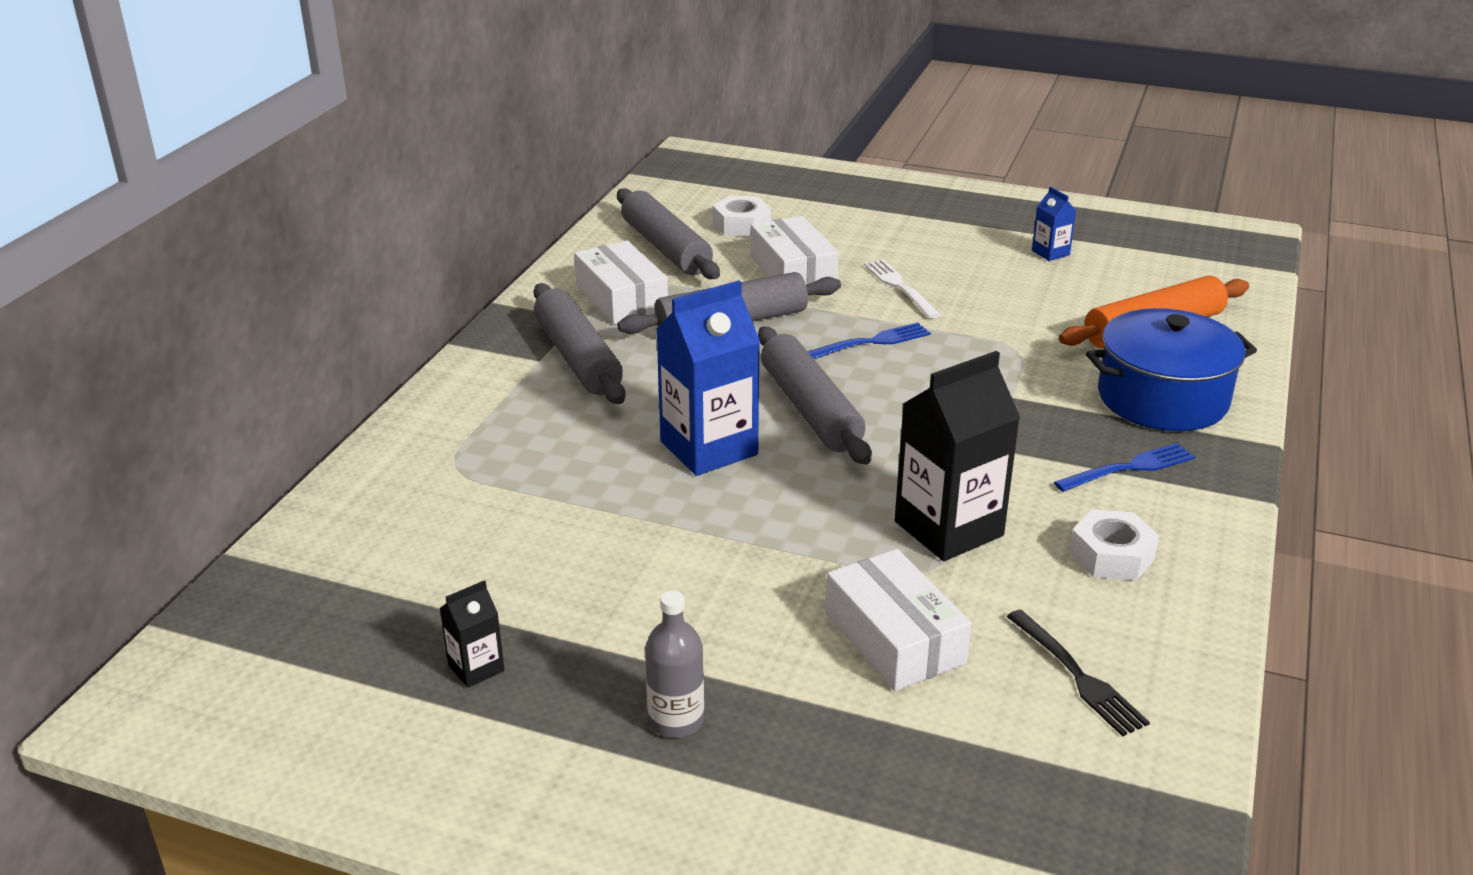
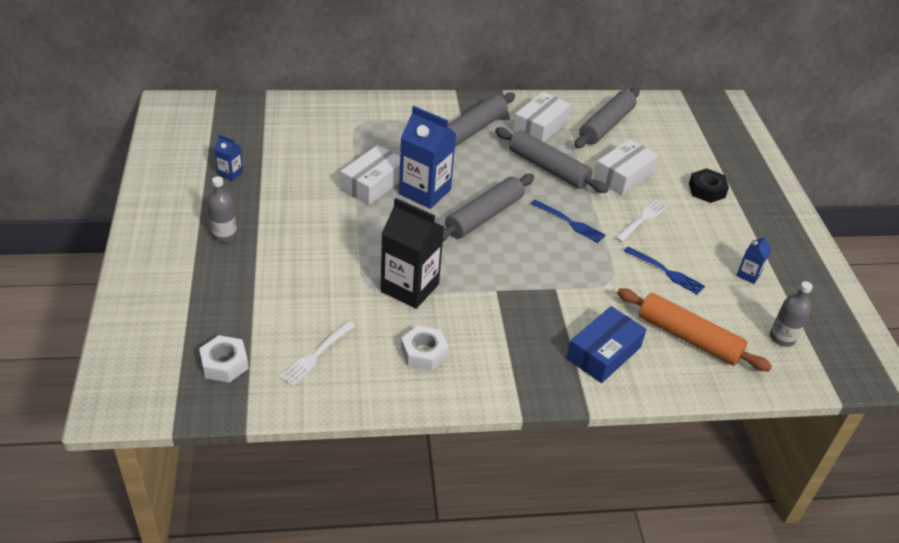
camera: 60 degrees right, 10 degrees up
black carton [440,580,505,688] -> blue carton [214,135,243,181]
white nut [713,196,771,237] -> white nut moved to [199,335,249,383]
white box [825,549,971,691] -> white box moved to [340,145,400,205]
black fork [1007,610,1150,737] -> white fork [279,321,355,387]
blue fork [1054,443,1195,492] -> blue fork moved to [624,246,705,295]
blue pot [1086,308,1257,431] -> blue box [566,306,647,383]
none -> black nut [689,168,729,203]
none -> grey bottle [770,281,813,347]

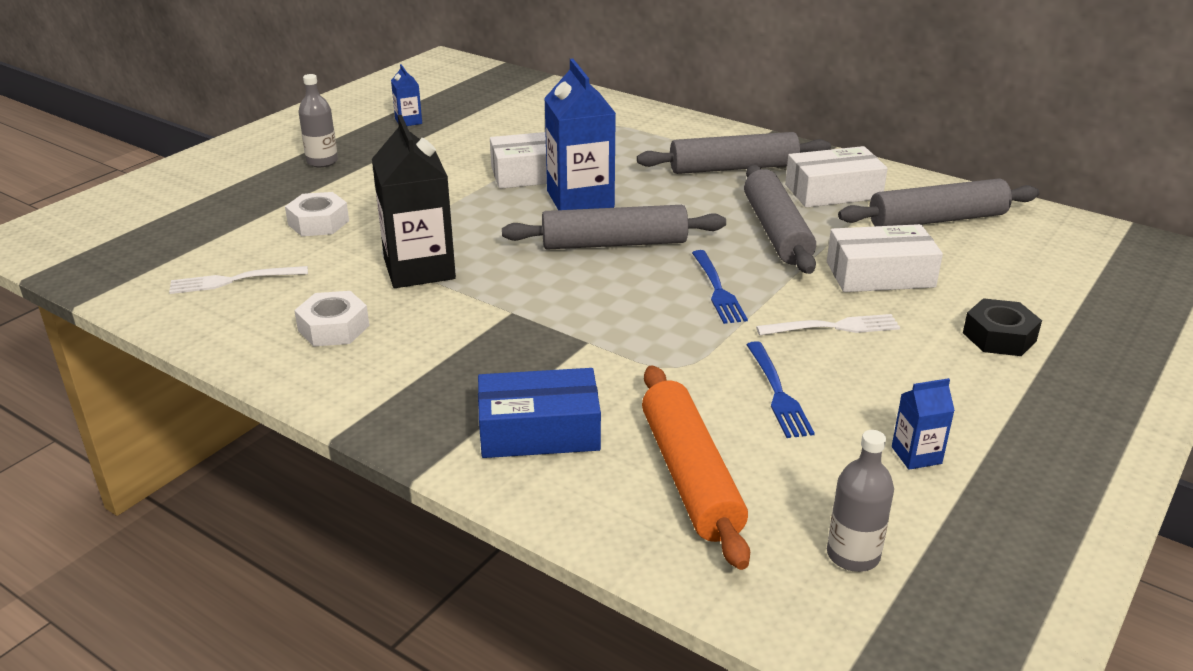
camera: 45 degrees right, 10 degrees down
white nut [199,335,249,383] -> white nut moved to [285,192,349,236]

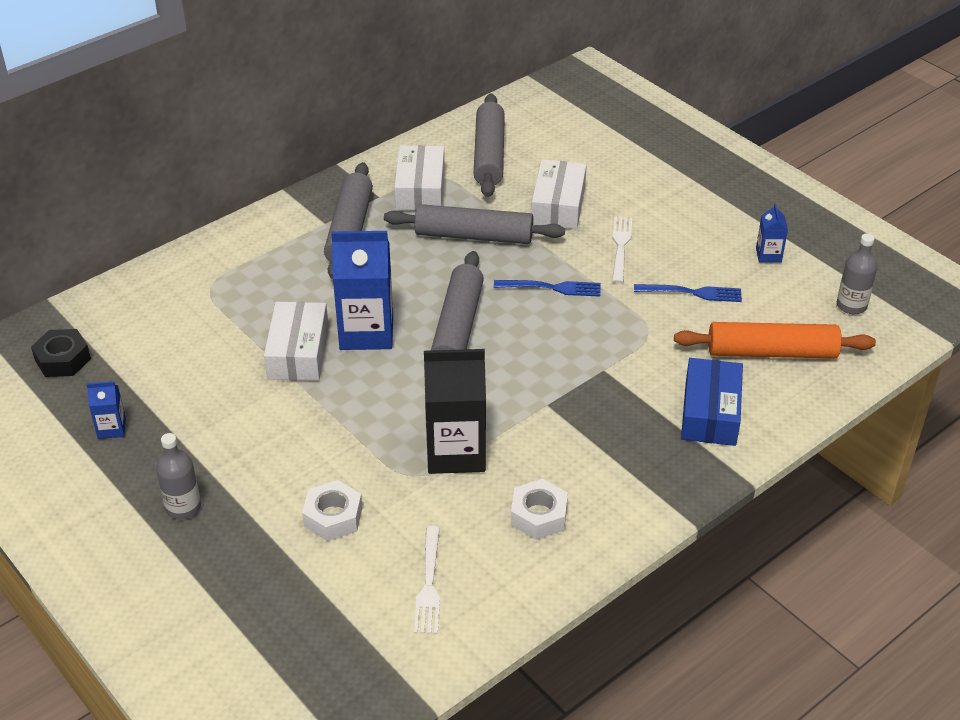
camera: 75 degrees left, 10 degrees up
black nut [963,298,1042,356] -> black nut moved to [31,329,91,377]

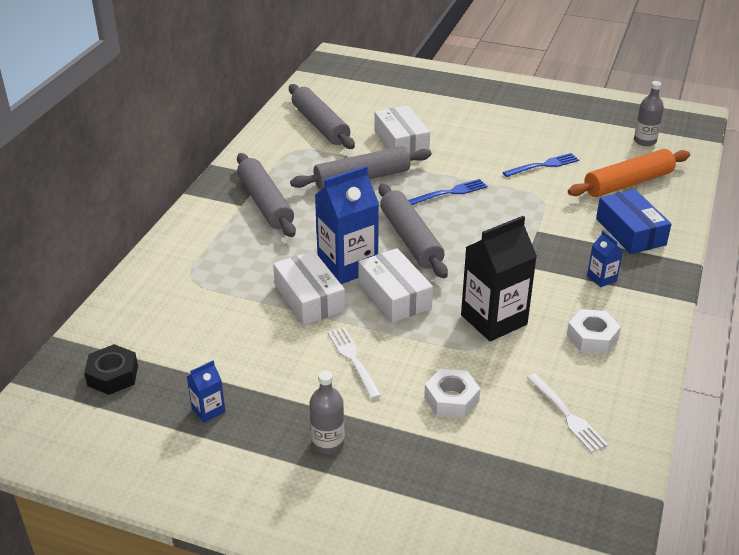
camera: 30 degrees left, 5 degrees down
white box [394,145,445,211] -> white box moved to [358,248,433,323]
white fork [612,217,632,283] -> white fork moved to [328,327,382,399]
blue carton [756,203,788,263] -> blue carton moved to [587,231,623,287]

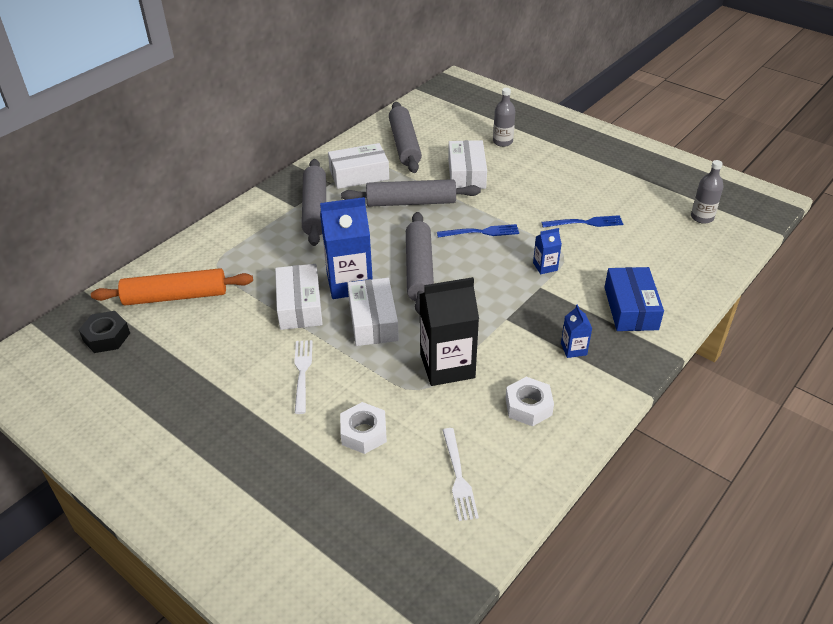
camera: 20 degrees right, 5 degrees up
blue carton [186,361,225,423] -> blue carton moved to [533,228,562,274]
grey bottle [309,371,345,454] -> grey bottle moved to [493,88,515,147]
orange rolling pin [568,149,690,197] -> orange rolling pin moved to [91,268,253,305]
none -> white box [328,143,389,189]

